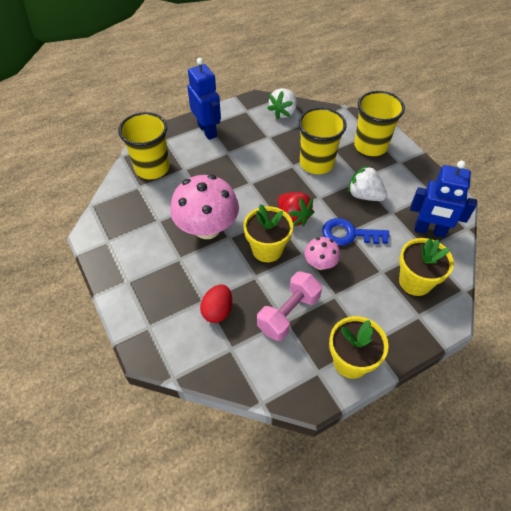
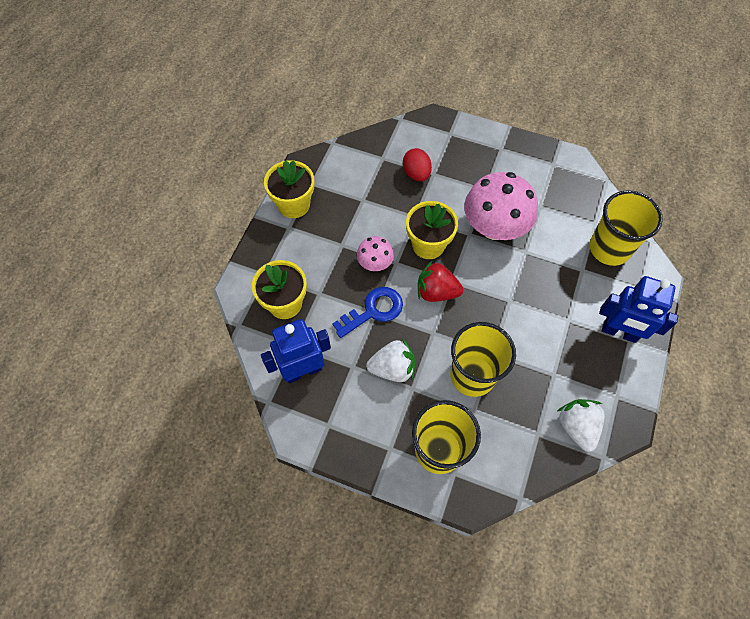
camera: 140 degrees right, 10 degrees up
pink dumbbell [257,271,322,341] -> none

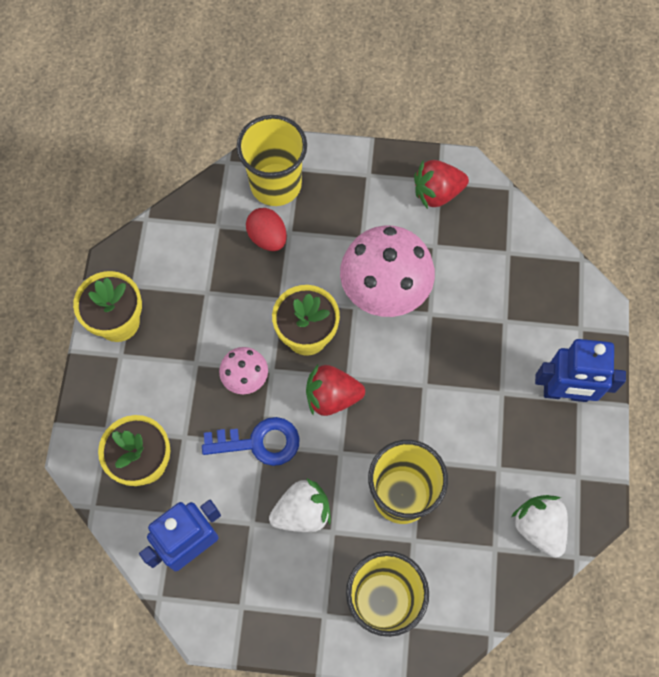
camera: 15 degrees left, 5 degrees up
blue key [332,287,403,338] -> blue key turned 45 degrees clockwise [202,417,300,466]
yellow cup [589,190,663,266] -> yellow cup moved to [236,115,307,206]
none -> red strawberry [414,160,469,209]

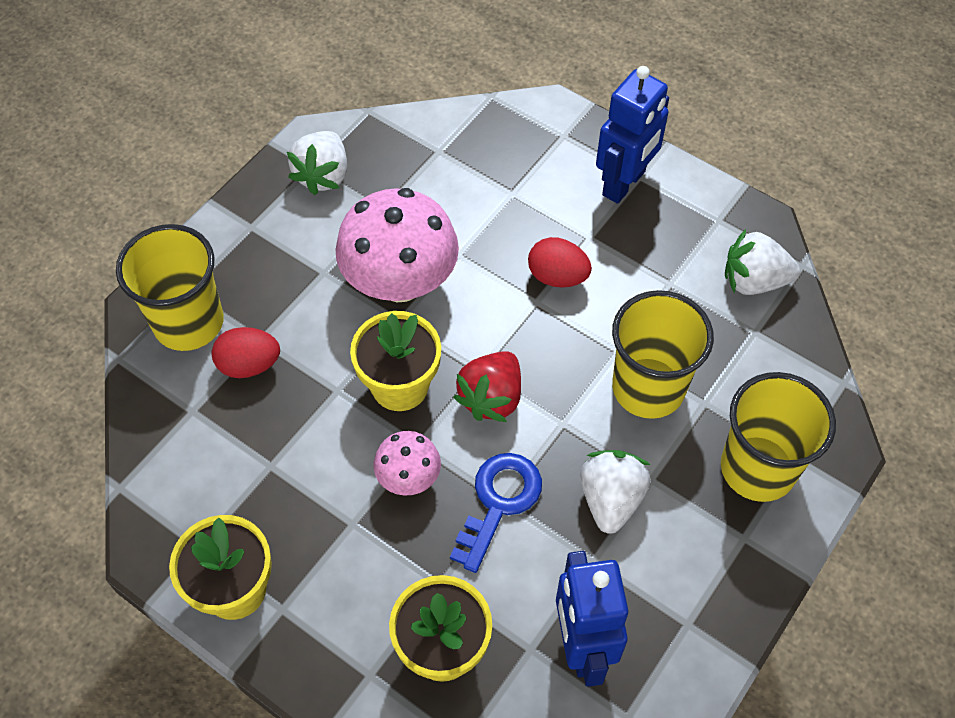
camera: 60 degrees left, 10 degrees down
red strawberry [414,160,469,209] -> white strawberry [287,131,347,195]
none -> red egg [528,237,592,287]

